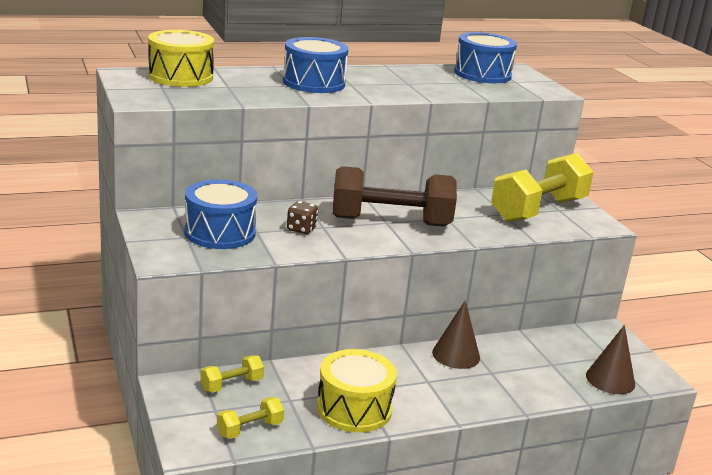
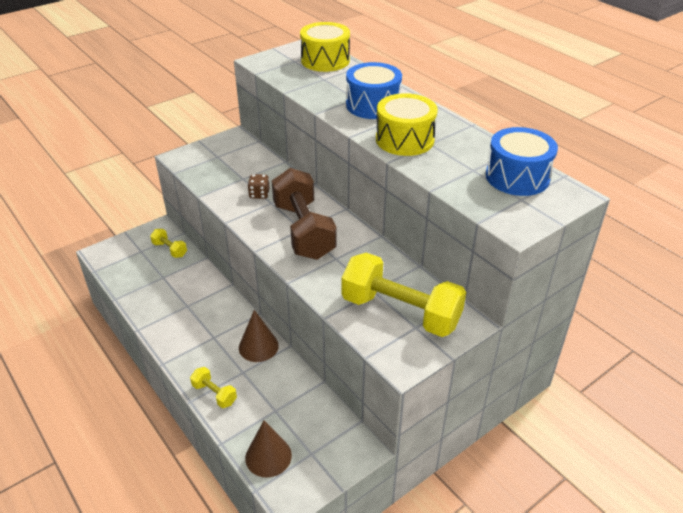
camera: 75 degrees right, 15 degrees up
blue drum [184,179,257,249] -> none
yellow dumbbell [217,397,284,439] -> yellow dumbbell moved to [190,367,237,408]
yellow drum [317,349,397,432] -> yellow drum moved to [376,93,438,156]

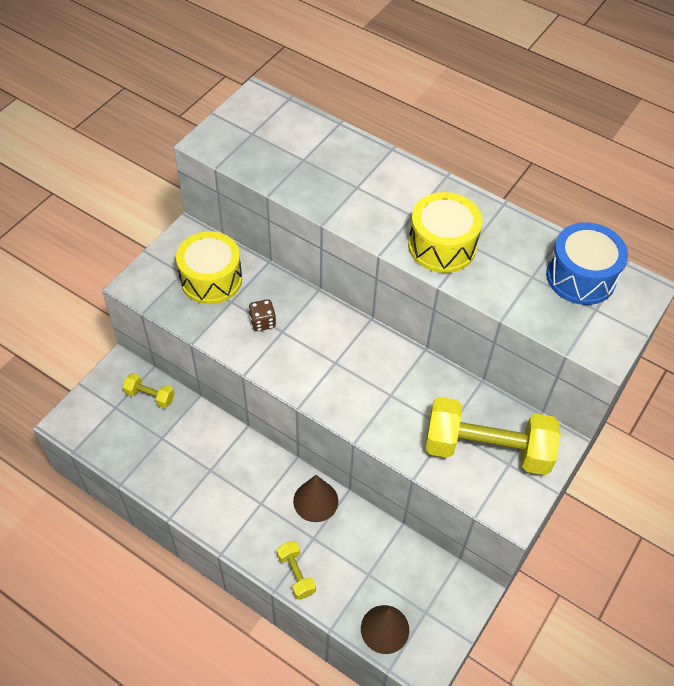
camera: 20 degrees left, 15 degrees up
yellow dumbbell [190,367,237,408] -> yellow dumbbell turned 45 degrees clockwise [277,541,316,600]
brown dumbbell [272,168,337,260] -> none
yellow drum [300,22,350,72] -> yellow drum moved to [176,231,242,304]
blue drum [346,62,402,119] -> none

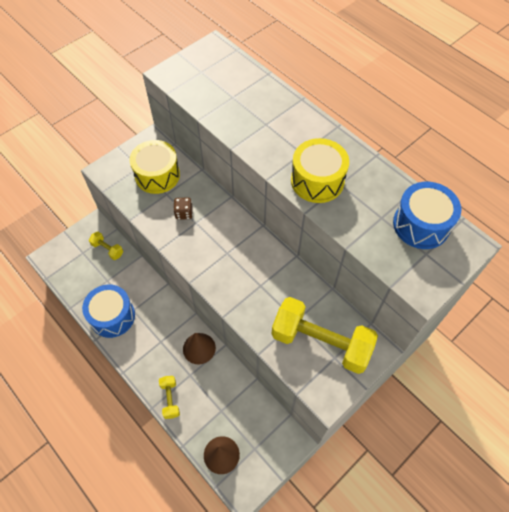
camera: 15 degrees right, 5 degrees up
none -> blue drum [82,284,135,338]

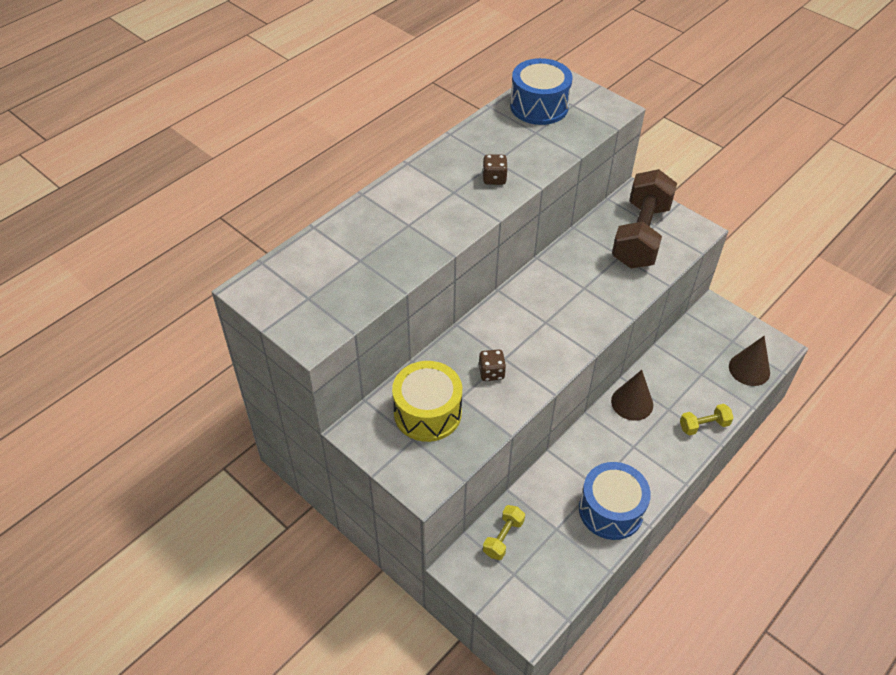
camera: 95 degrees left, 10 degrees down
yellow dumbbell [272,297,378,374] -> brown dumbbell [612,169,677,268]
yellow drum [291,138,349,203] -> brown dice [482,155,508,185]

